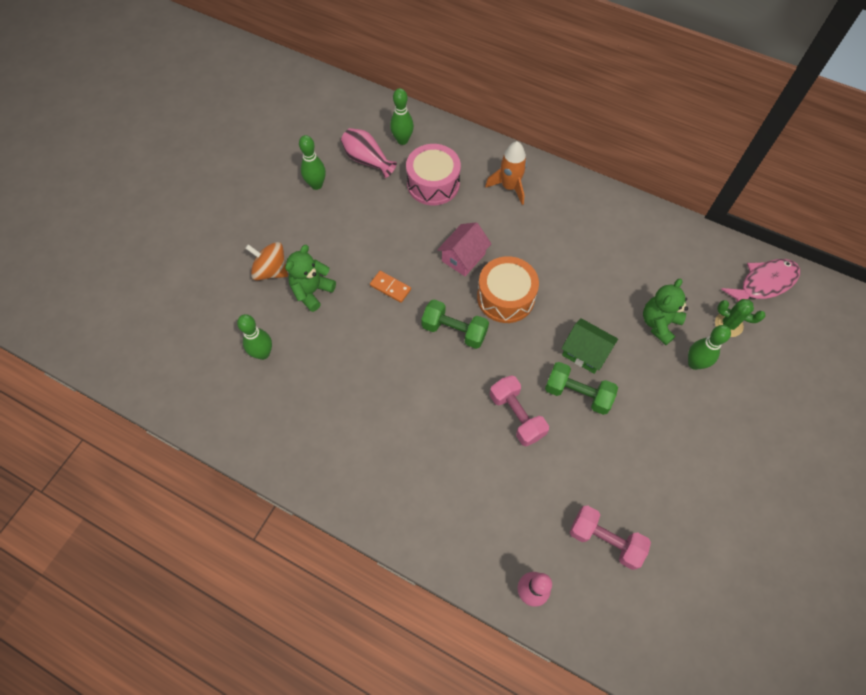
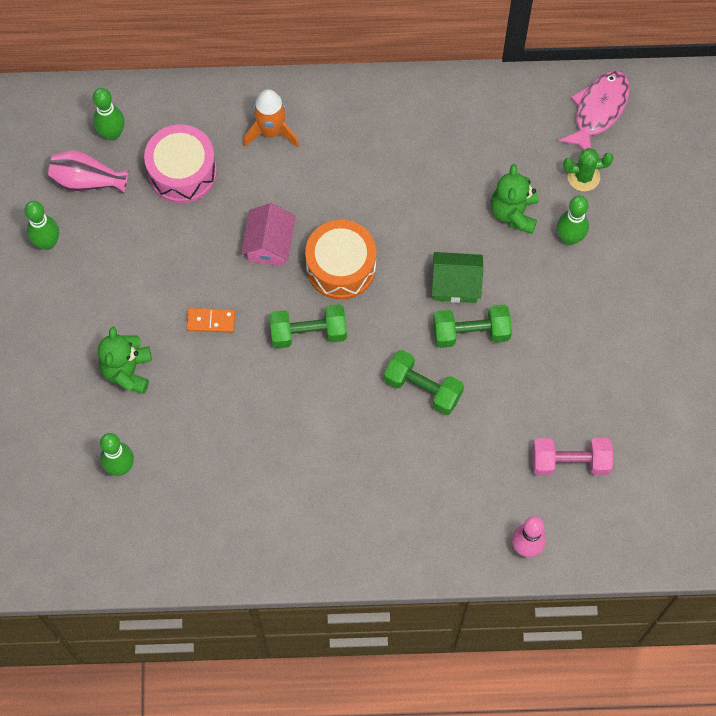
camera: 30 degrees left, 5 degrees up
orange spinning top [245,242,288,281] -> none
pink dumbbell [490,375,549,446] -> green dumbbell [384,350,464,415]

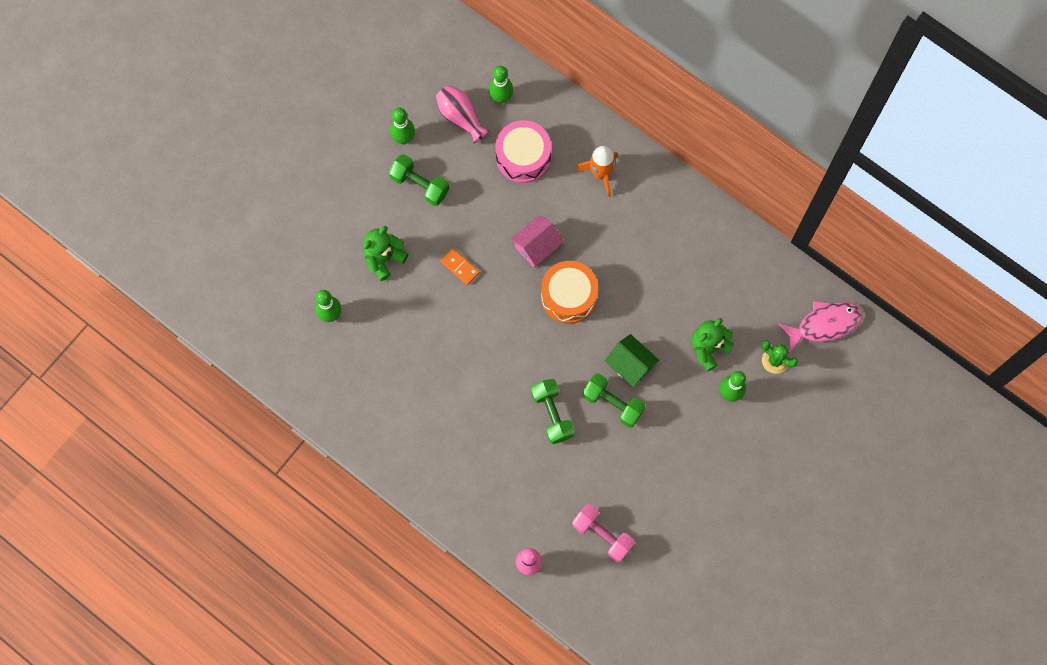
camera: 40 degrees right, 5 degrees up
green dumbbell [269,304,347,349] -> green dumbbell moved to [389,154,449,206]

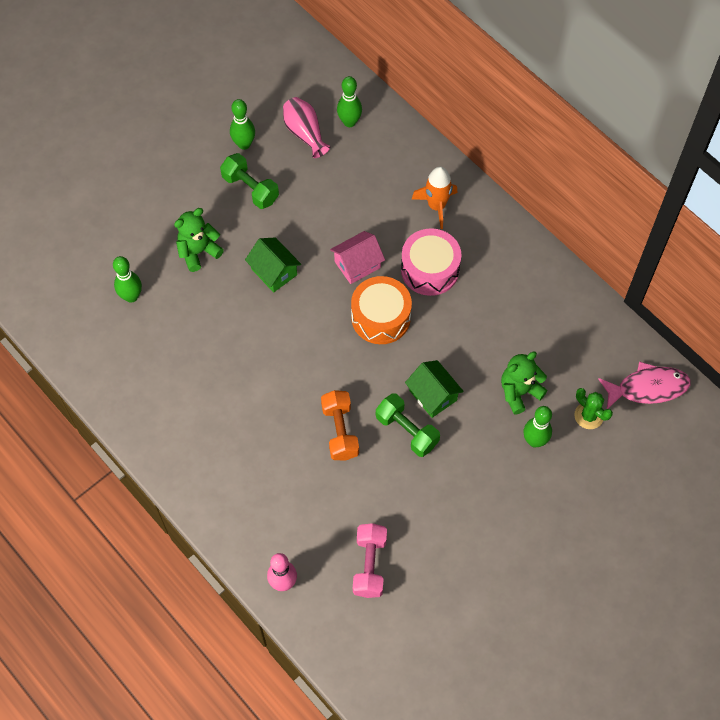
camera: 10 degrees right, 10 degrees down
orange domino [441,248,480,285] -> green house [245,237,301,292]
pink drum [496,120,551,183] -> pink drum moved to [401,228,461,296]
green dumbbell [531,379,575,444] -> orange dumbbell [321,390,359,461]
pink dumbbell [572,504,635,562] -> pink dumbbell turned 45 degrees clockwise [353,523,387,598]

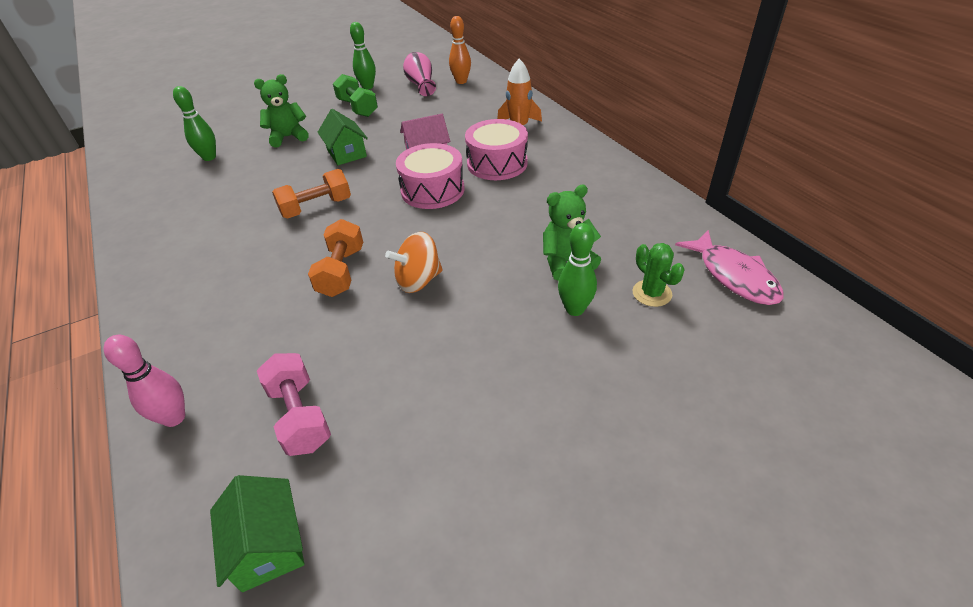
camera: 15 degrees right, 20 degrees down
green bowling pin [337,76,362,127] -> orange bowling pin [449,16,471,84]
orange drum [351,276,412,344] -> pink drum [396,143,464,209]
pink dumbbell [353,523,387,598] -> pink dumbbell turned 45 degrees counterclockwise [257,353,331,456]
green dumbbell [376,393,440,457] -> orange spinning top [385,232,443,293]
green house [405,360,464,418] -> green house moved to [210,475,304,592]
pink fish [598,361,690,409] -> pink fish turned 60 degrees clockwise [675,230,784,305]
none -> orange dumbbell [272,169,351,218]

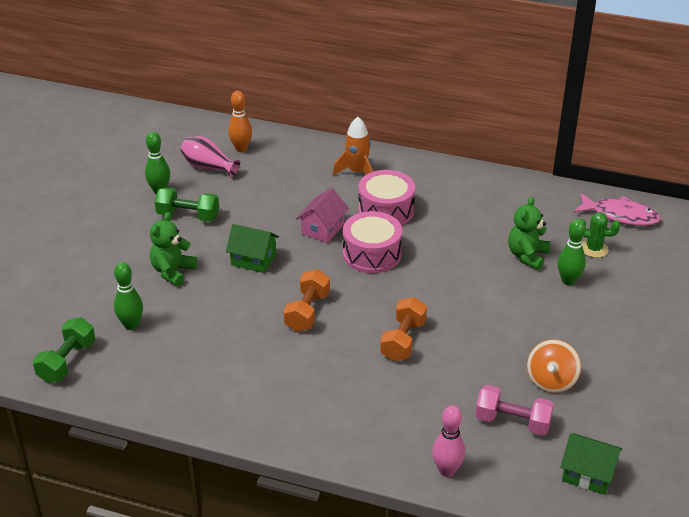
camera: 45 degrees left, 5 degrees down
orange dumbbell [308,219,363,297] -> orange dumbbell turned 60 degrees clockwise [380,297,427,361]
orange spinning top [385,232,443,293] -> orange spinning top moved to [527,339,581,393]
none -> green dumbbell [33,317,95,383]

